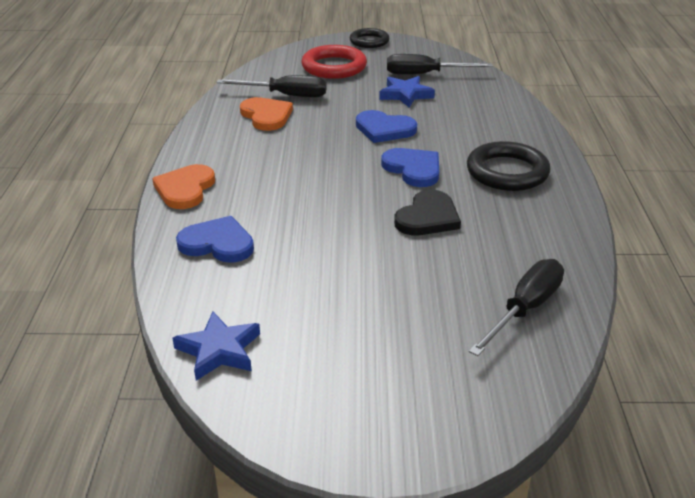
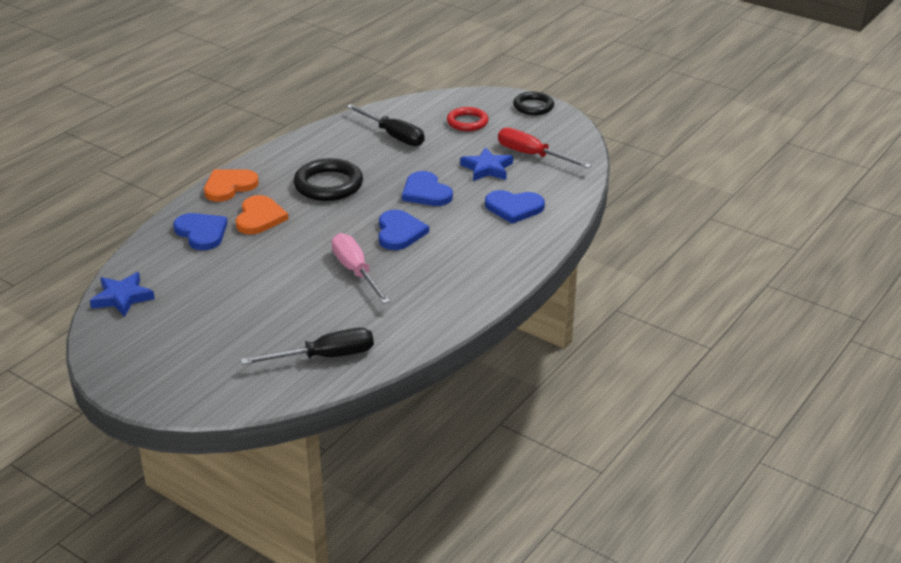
camera: 35 degrees right, 0 degrees up
orange heart [240,97,293,131] -> orange heart moved to [236,195,288,234]
red ring [301,45,367,79] -> red ring [447,107,489,131], size x0.65
black screwdriver [387,54,493,75] -> red screwdriver [498,128,592,168]
black heart [394,190,461,235] -> pink screwdriver [332,233,390,304]
black ring [467,141,550,191] -> black ring moved to [293,158,363,201]
none -> blue heart [485,190,545,224]

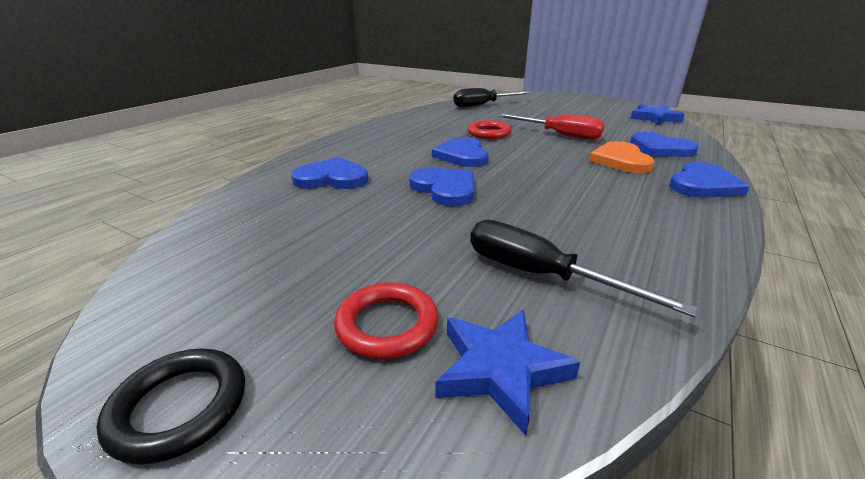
camera: 175 degrees right, 5 degrees down
orange heart [204,169,259,202] -> blue heart [669,162,750,198]
black ring [293,158,363,201] -> none
pink screwdriver [332,233,390,304] -> red ring [467,120,511,139]
blue star [460,147,513,181] -> blue star moved to [436,309,580,436]
red screwdriver [498,128,592,168] -> red screwdriver moved to [497,114,605,140]

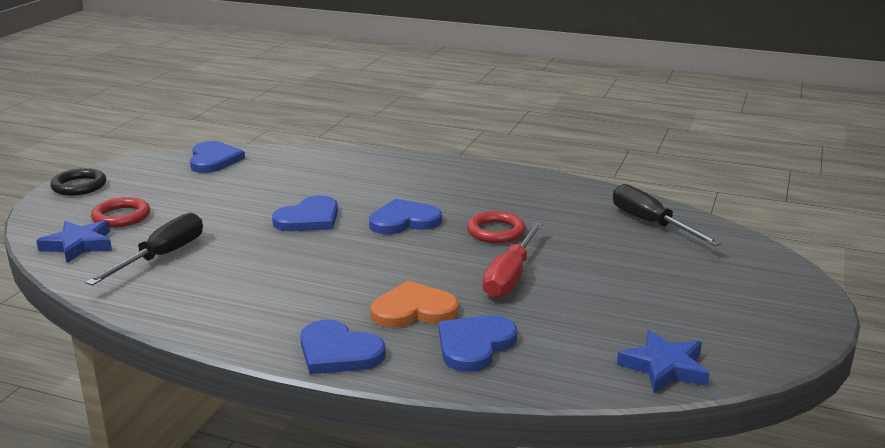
camera: 80 degrees right, 5 degrees down
blue heart [291,157,368,189] -> blue heart moved to [190,141,245,173]

